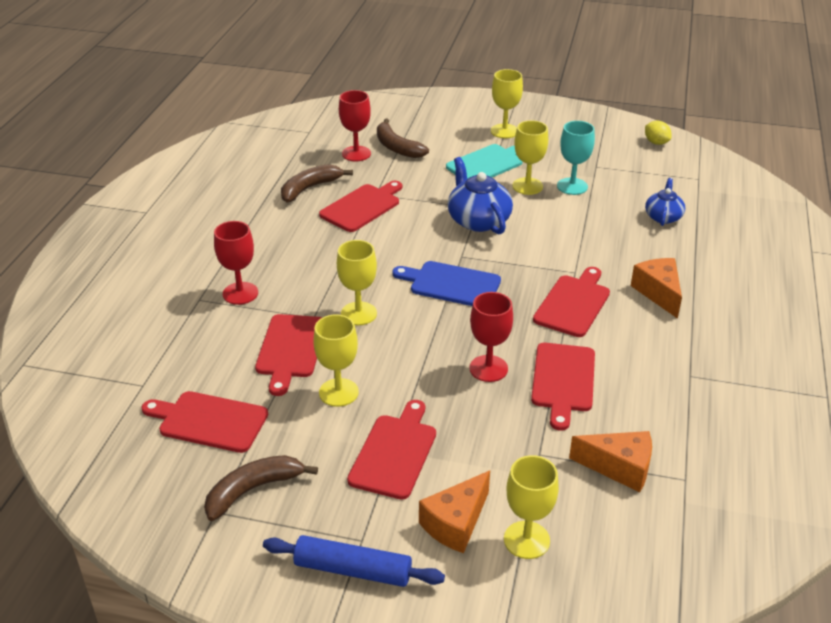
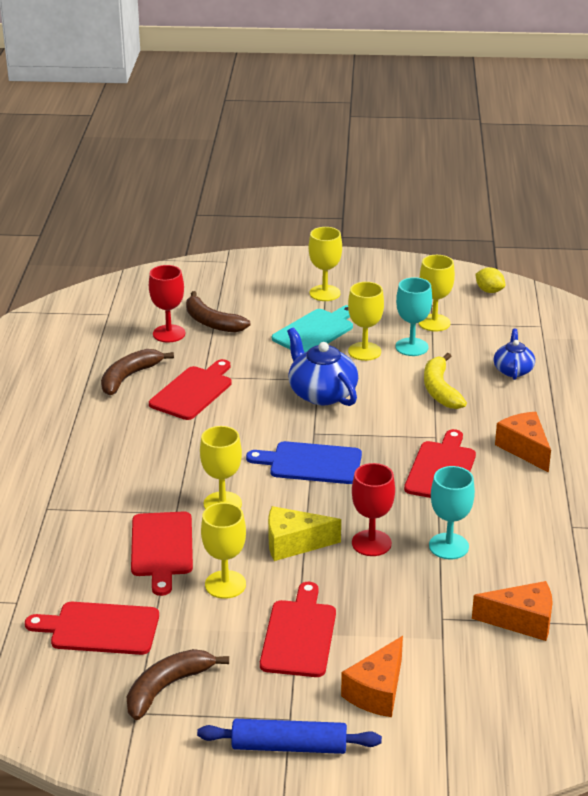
camera: 10 degrees left, 5 degrees down
red goblet [214,221,258,305] -> none
yellow goblet [504,455,559,559] -> yellow goblet moved to [418,255,455,331]
red cutting board [531,343,595,431] -> turquoise goblet [429,466,475,559]
none -> yellow cheese [268,506,341,561]
none -> yellow banana [424,353,467,409]

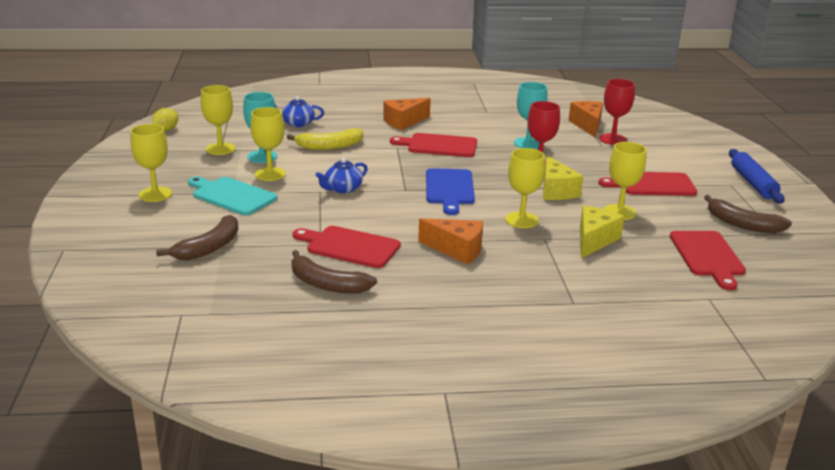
camera: 100 degrees left, 5 degrees down
red cutting board [131,511,193,596] -> yellow cheese [580,206,624,258]
red goblet [149,265,185,343] -> red goblet moved to [599,79,635,145]
blue teapot [287,328,358,406] -> blue teapot [315,158,368,193], size x0.61
orange cheese [341,636,403,717] -> orange cheese moved to [418,218,483,265]

